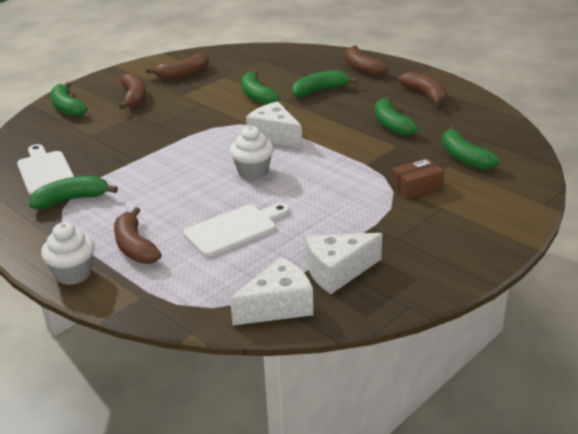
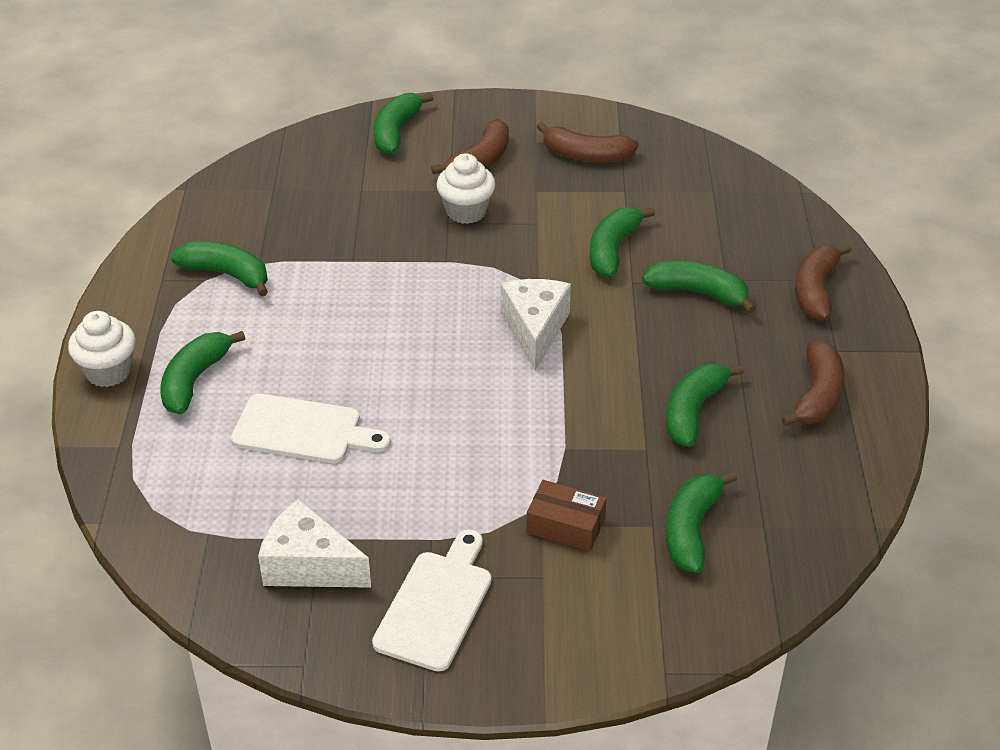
camera: 45 degrees right, 10 degrees up
white cutting board [17,144,74,196] -> white cutting board moved to [372,529,492,671]
brown banana [114,207,162,264] -> green banana [160,331,245,414]
white cupcake [230,126,274,180] -> white cupcake moved to [436,153,495,224]
white cheese [230,257,313,325] -> none

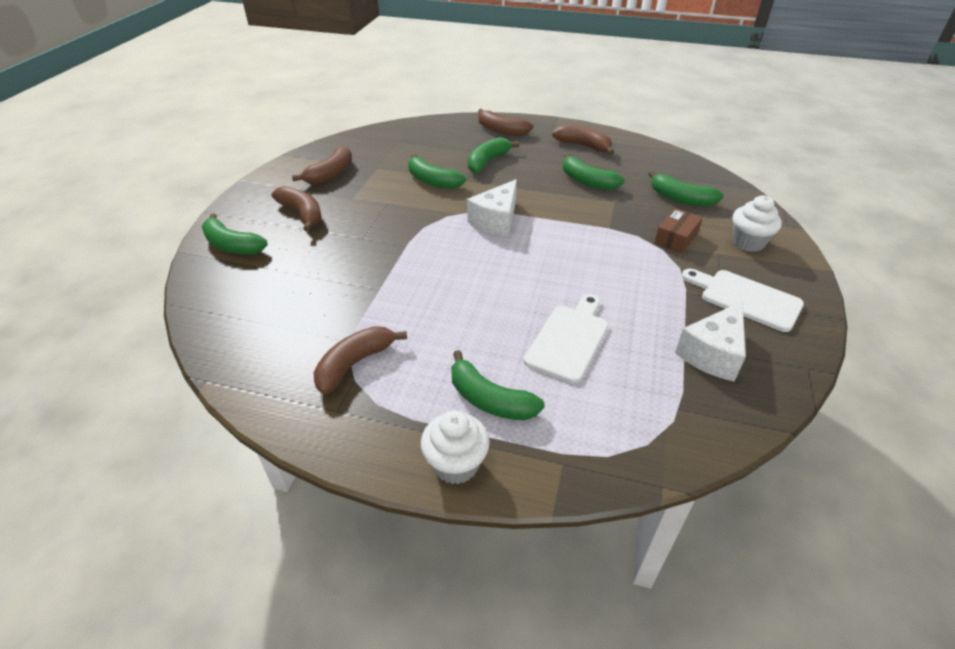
camera: 75 degrees left, 0 degrees up
green banana [171,242,268,297] -> brown banana [313,326,407,394]
white cupcake [436,153,495,224] -> white cupcake moved to [732,195,782,252]
white cheese [501,279,571,370] -> white cheese turned 75 degrees counterclockwise [467,179,517,237]

